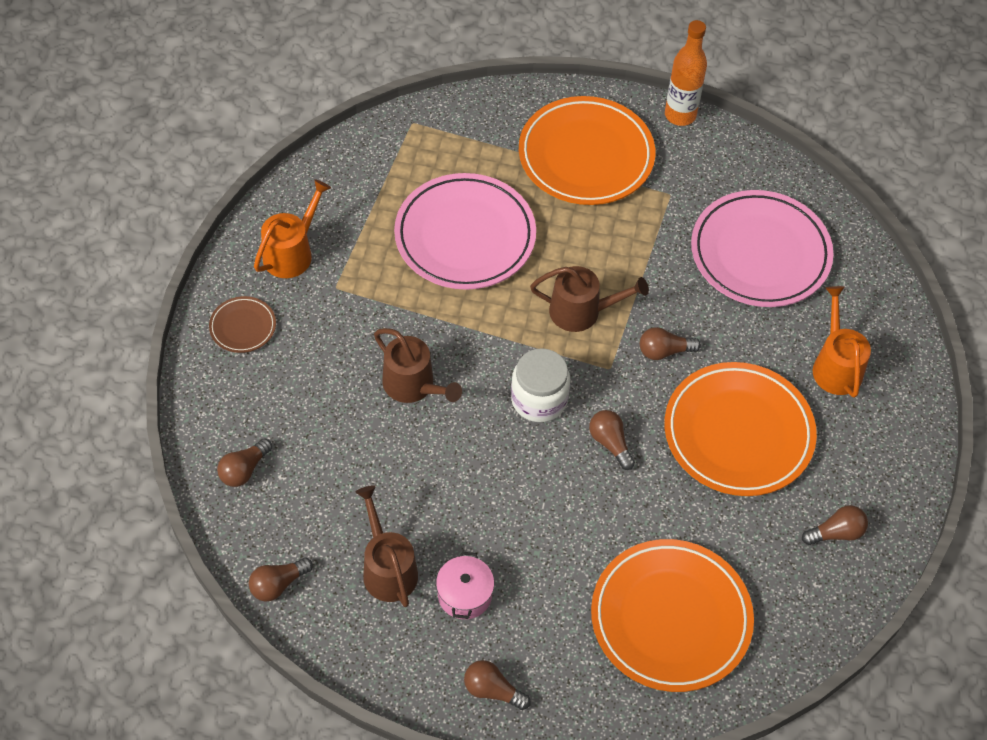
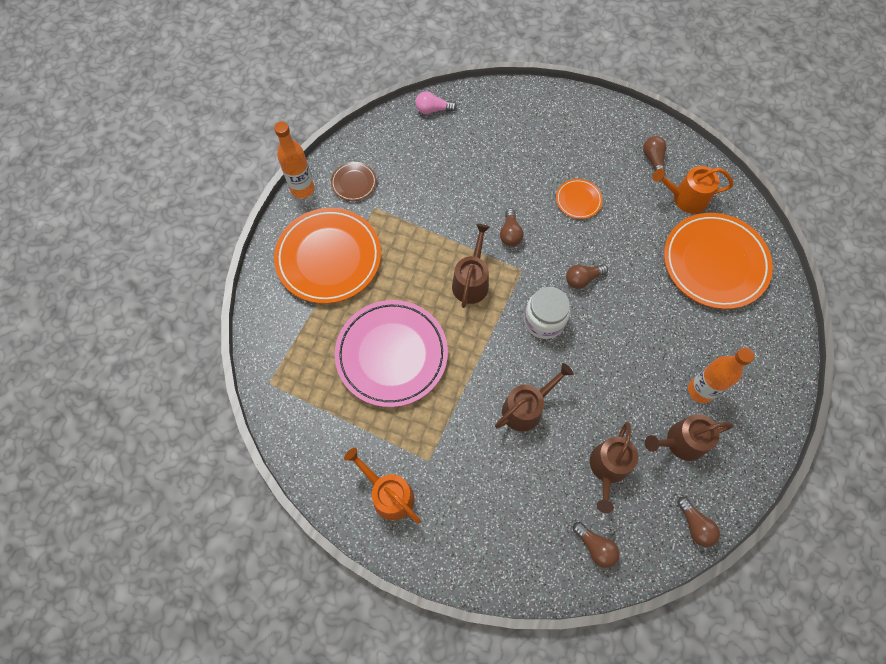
camera: 80 degrees left, 10 degrees up
brown plate [209,296,276,353] -> brown plate moved to [331,162,377,201]
pink pot [436,552,494,619] -> orange bottle [688,348,754,403]
brown light bulb [464,660,531,710] -> none
orange plate [664,362,817,496] -> orange plate [556,179,603,219], size x0.45
pink plate [691,190,834,307] -> none
orange watering can [813,286,871,398] -> orange watering can moved to [653,166,734,214]
none -> pink light bulb [415,91,457,114]
none -> brown watering can [590,422,638,513]

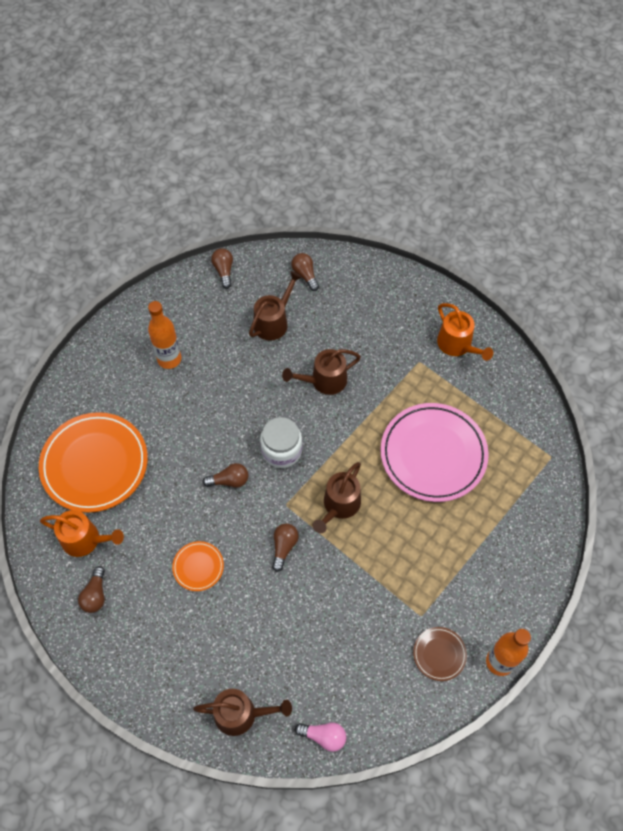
camera: 165 degrees left, 5 degrees down
orange plate [274,208,381,304] -> none
brown watering can [645,414,733,461] -> brown watering can moved to [193,689,292,736]

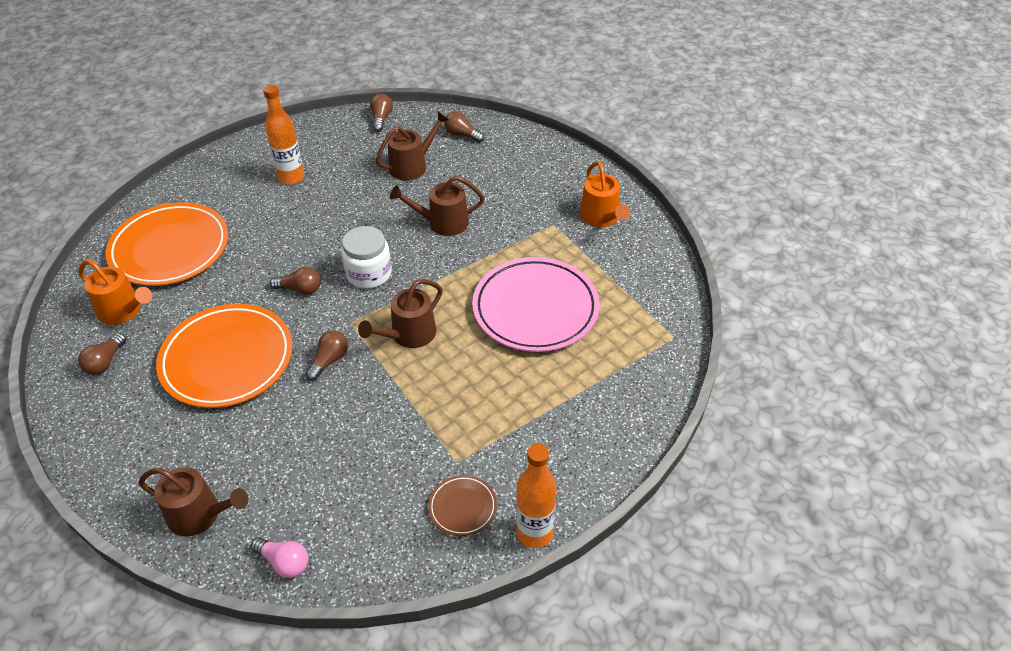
camera: 15 degrees right, 15 degrees down
orange plate [172,541,224,591] -> orange plate [156,304,293,408], size x2.21
brown light bulb [291,253,319,291] -> brown light bulb turned 45 degrees counterclockwise [444,111,484,143]

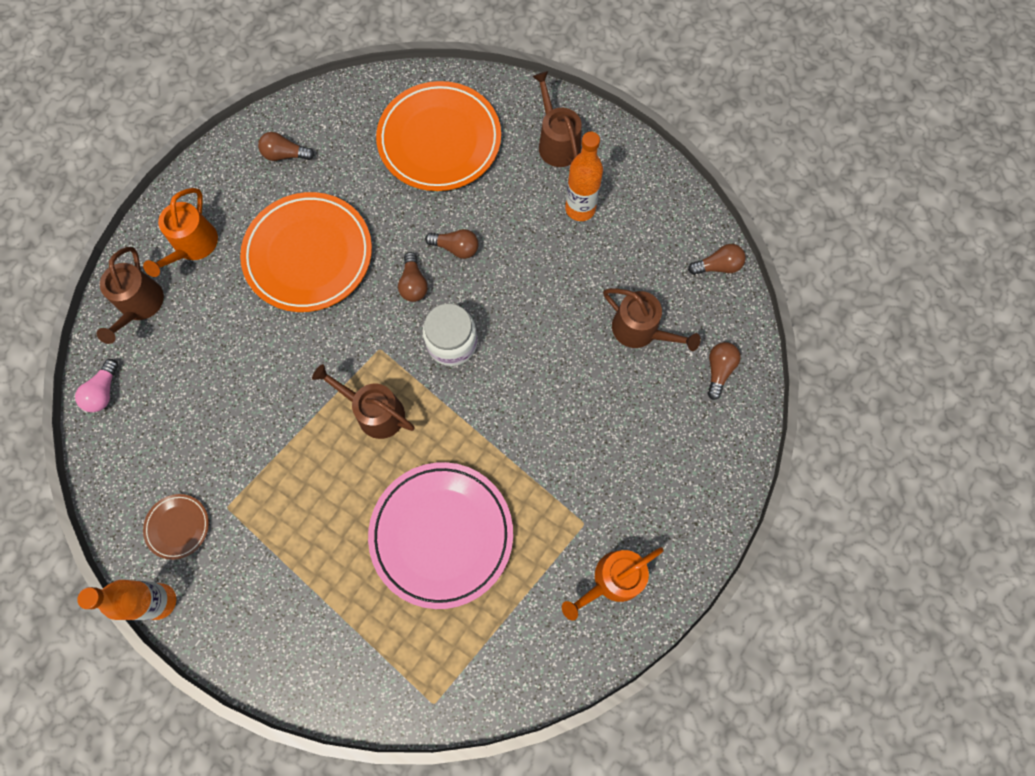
camera: 75 degrees right, 25 degrees up
orange watering can [79,259,152,325] -> orange watering can moved to [143,188,218,277]
brown light bulb [306,331,348,381] -> brown light bulb moved to [425,229,479,259]
brown watering can [390,176,484,236] -> brown watering can moved to [532,71,582,167]

